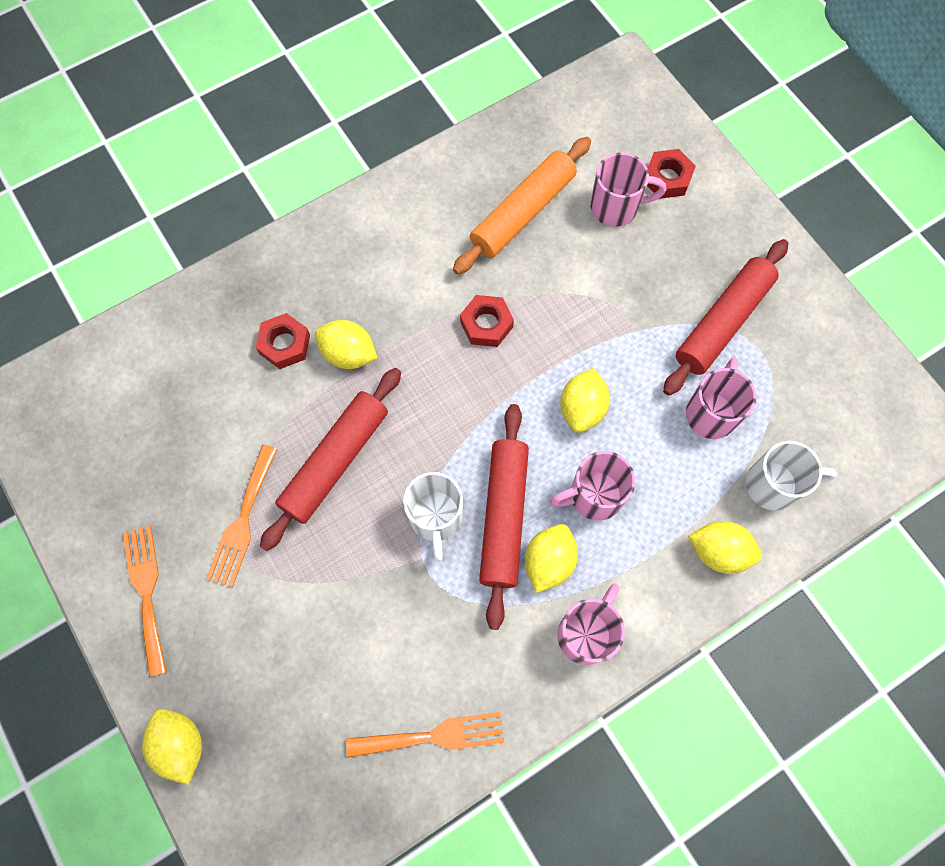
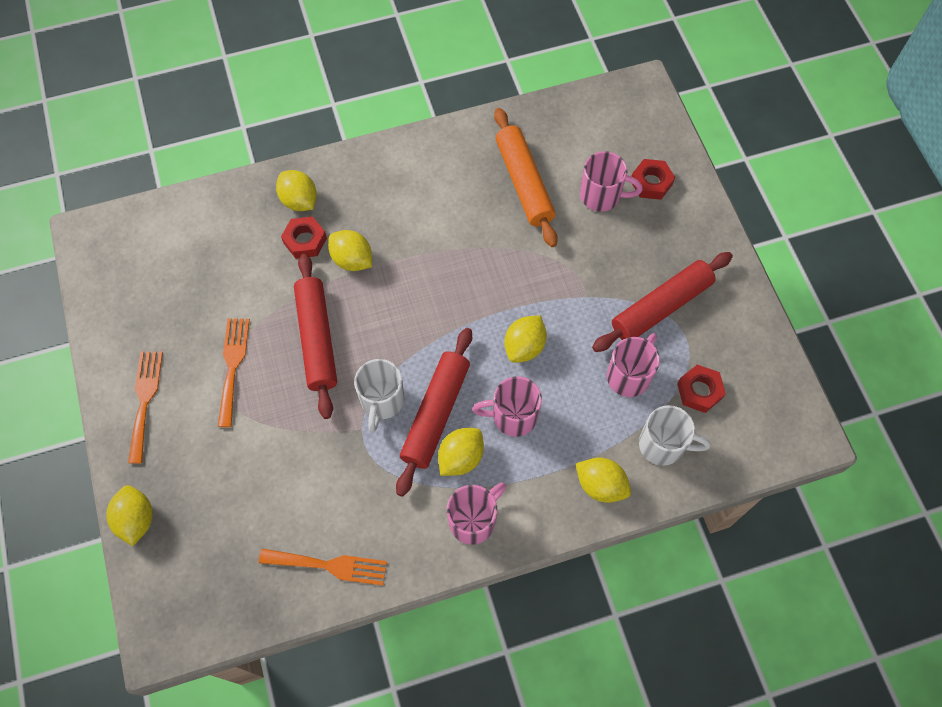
camera: 15 degrees right, 5 degrees down
orange fork [206,444,278,587] -> orange fork turned 150 degrees clockwise [218,318,250,427]
red rolling pin [260,368,401,551] -> red rolling pin turned 60 degrees counterclockwise [294,253,337,419]
orange rolling pin [453,137,591,275] -> orange rolling pin turned 75 degrees counterclockwise [494,108,558,247]
red nut [460,295,514,347] -> red nut moved to [677,365,726,413]
none -> yellow lemon [276,170,317,211]

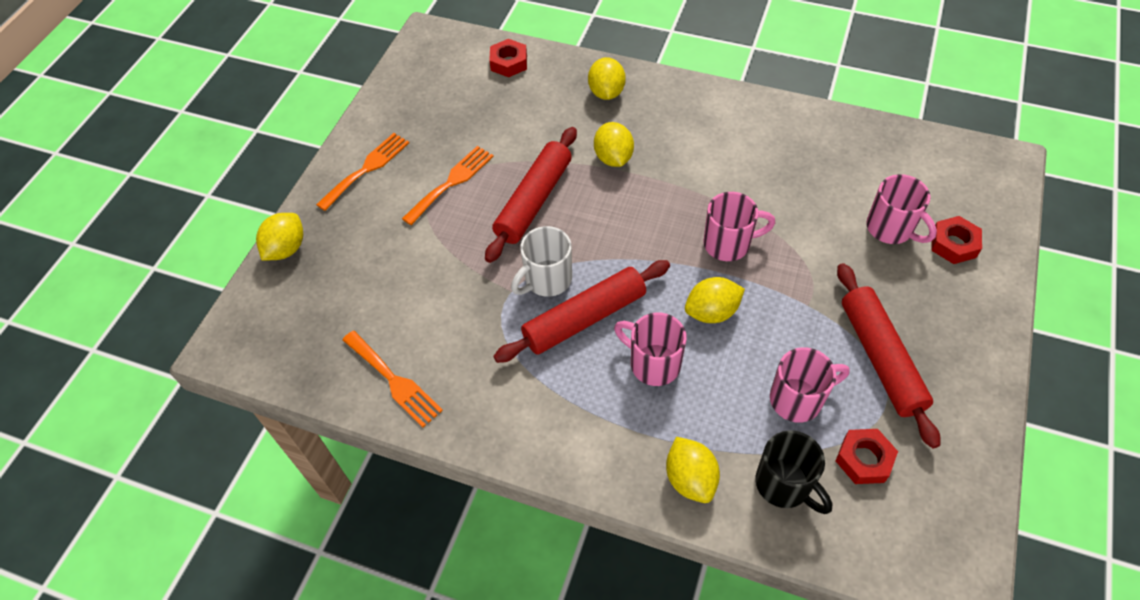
camera: 40 degrees right, 10 degrees down
red nut [281,216,327,259] -> red nut moved to [489,39,527,77]
yellow lemon [438,428,484,476] -> none
pink mug [447,482,506,545] -> pink mug moved to [703,192,775,261]
orange rolling pin [494,108,558,247] -> none
red rolling pin [592,252,733,352] -> red rolling pin turned 75 degrees clockwise [837,263,940,449]
white mug [639,405,711,466] -> black mug [755,430,833,514]

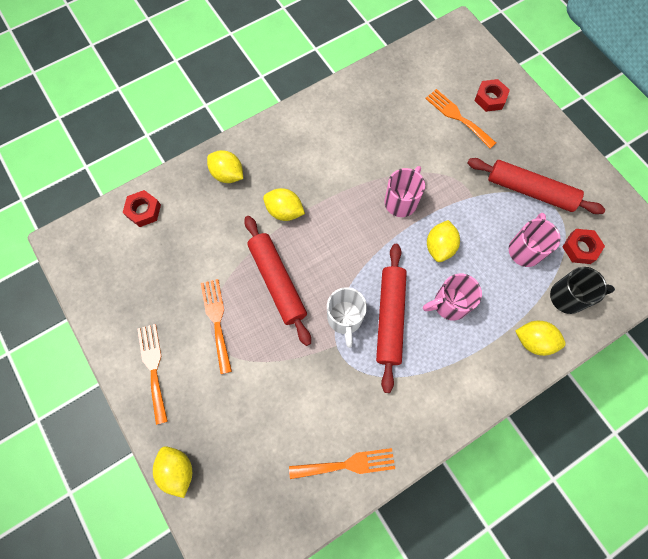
camera: 55 degrees left, 15 degrees up
pink mug [866,174,937,244] -> orange fork [425,89,496,149]

